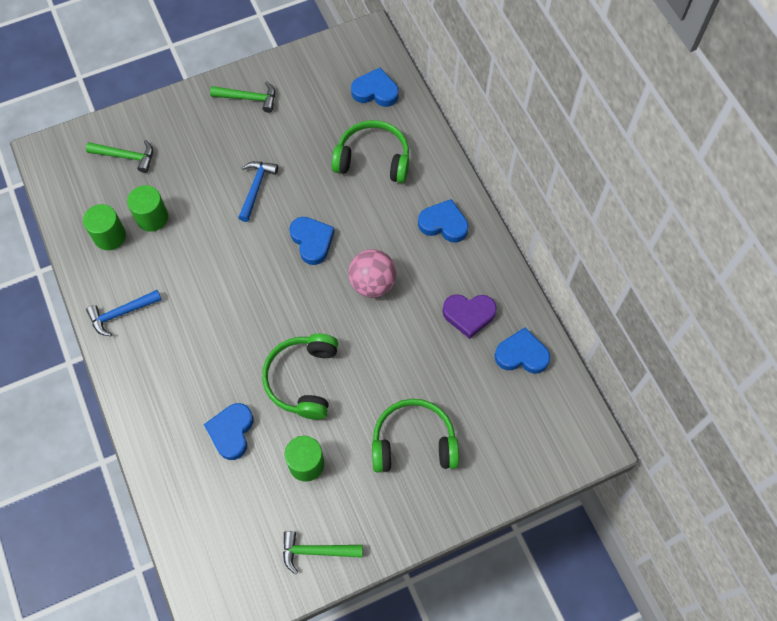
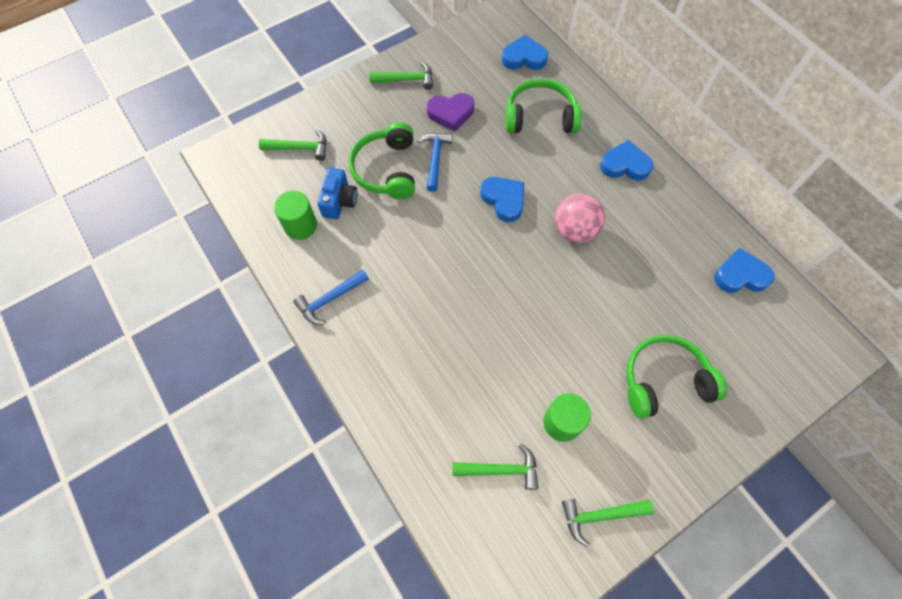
camera: 10 degrees left, 0 degrees up
green cylinder [127,185,168,232] -> blue camera [317,168,357,219]
blue heart [204,403,254,460] -> none
green headphones [262,334,338,420] -> green headphones moved to [349,122,415,199]
purple heart [442,294,497,339] -> purple heart moved to [427,93,474,132]
none -> green hammer [452,444,538,490]

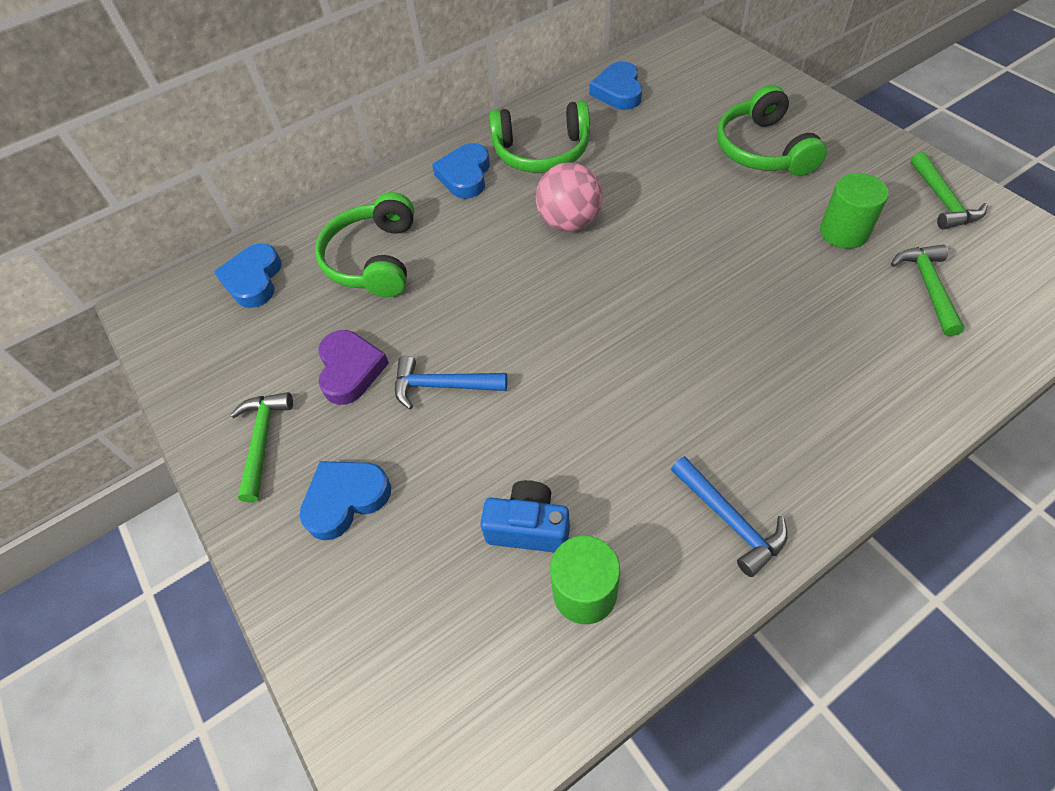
camera: 85 degrees left, 10 degrees down
green hammer [259,129,327,161] -> none
green headphones [349,122,415,199] -> green headphones moved to [489,101,590,173]
blue heart [480,177,524,222] -> blue heart moved to [300,461,391,540]

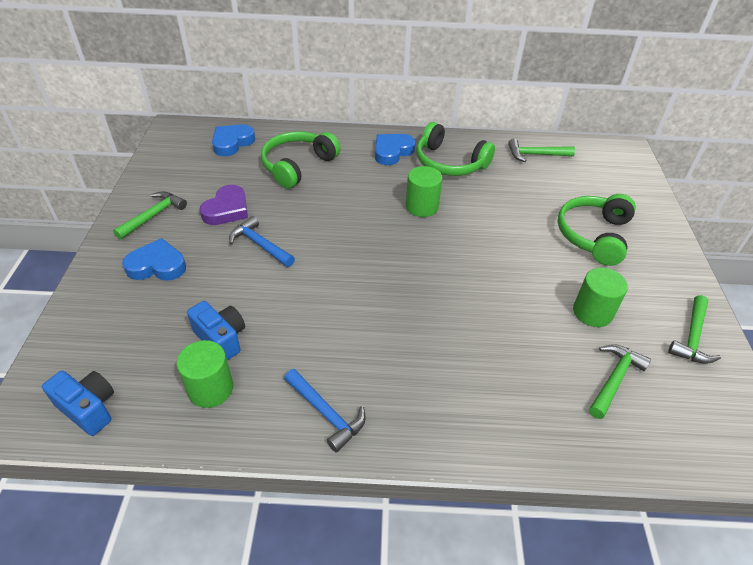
camera: 30 degrees right, 10 degrees down
pink ball [536,162,602,232] -> green cylinder [406,166,443,217]
blue heart [589,62,642,110] -> green hammer [508,139,575,162]
blue hammer [671,456,788,577] -> blue hammer turned 45 degrees counterclockwise [284,369,366,452]
none -> blue camera [42,371,114,436]

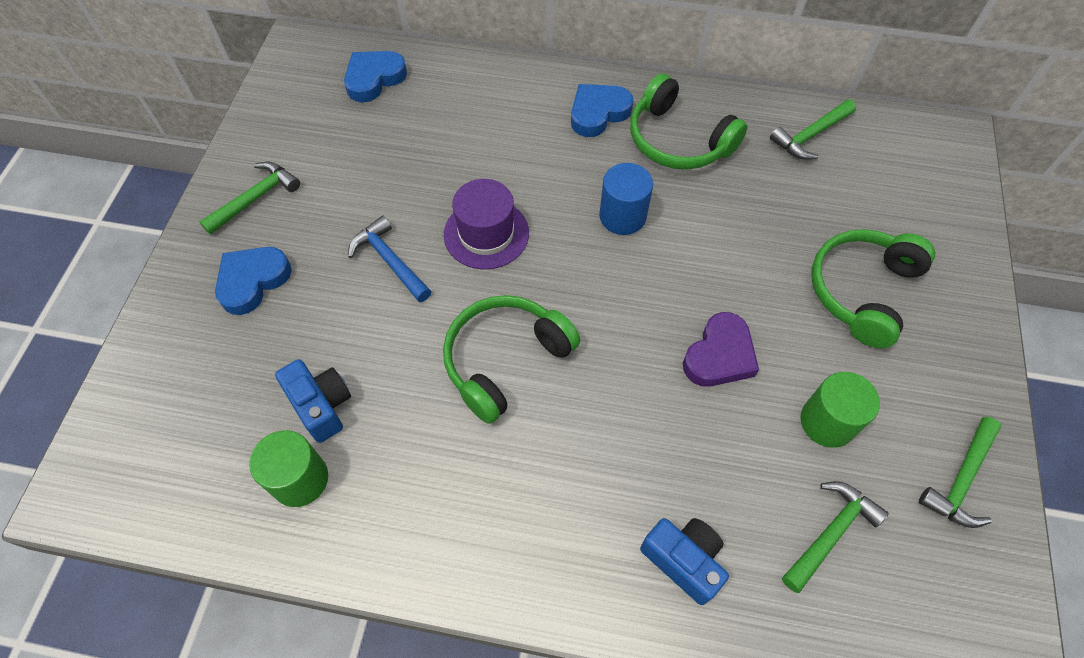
camera: 10 degrees right, 15 degrees up
blue camera [42,371,114,436] -> blue camera moved to [640,518,729,605]
blue heart [122,238,186,281] -> blue heart turned 60 degrees counterclockwise [215,247,292,315]
purple heart [199,185,248,225] -> purple heart moved to [683,312,759,387]
green headphones [261,131,341,189] -> green headphones moved to [443,295,580,424]
blue hammer [284,369,366,452] -> none
green cylinder [406,166,443,217] -> blue cylinder [599,163,653,235]
green hammer [508,139,575,162] -> green hammer turned 45 degrees counterclockwise [770,99,856,160]
none -> purple hat [444,179,529,269]

